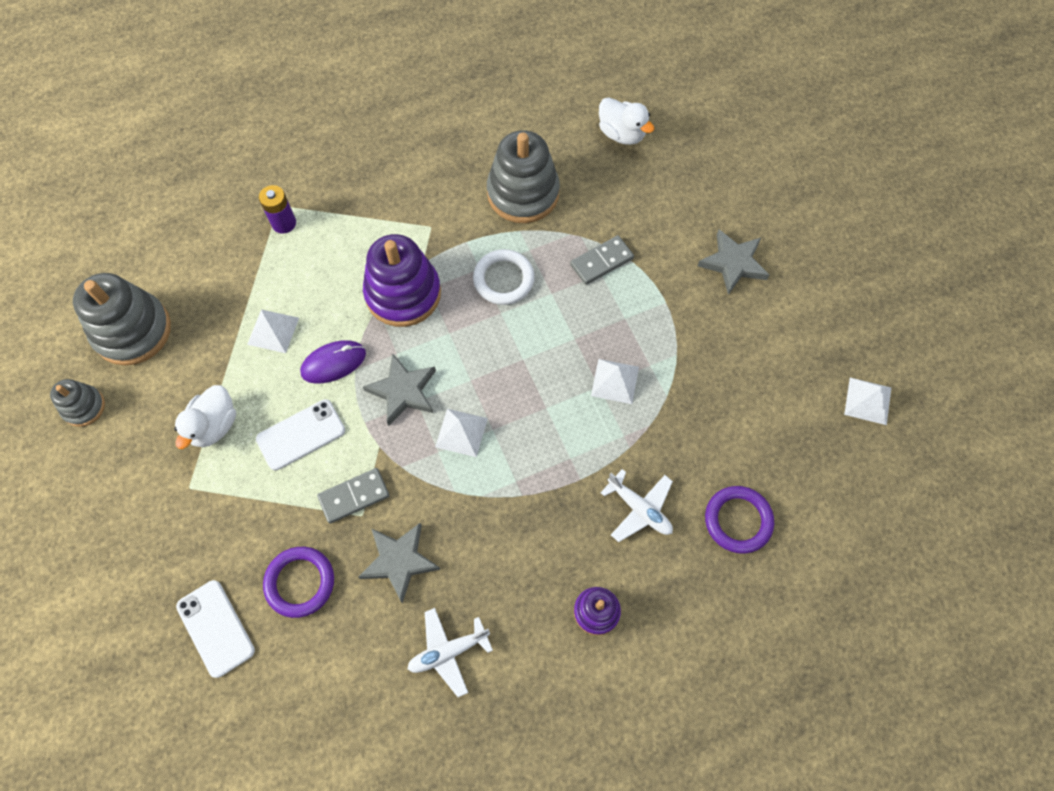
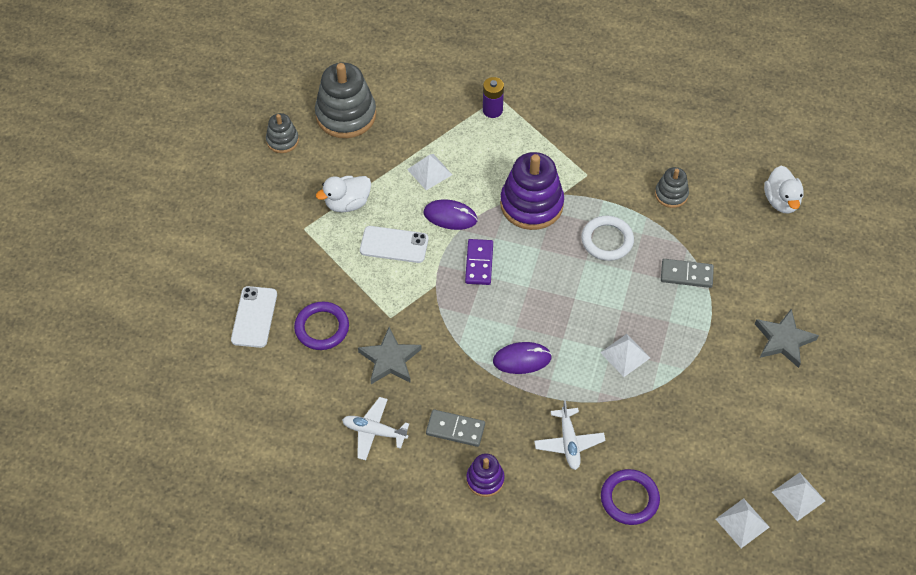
camera: 40 degrees right, 10 degrees down
grey domino [317,468,390,524] -> grey domino moved to [426,409,485,447]
grey star [363,353,436,426] -> purple domino [465,239,493,285]
white pyramid [435,409,488,457] -> white pyramid moved to [716,498,770,548]
grey stacking toy [487,131,560,223] -> grey stacking toy [655,167,689,208], size x0.53
none -> purple mouse [493,342,552,374]

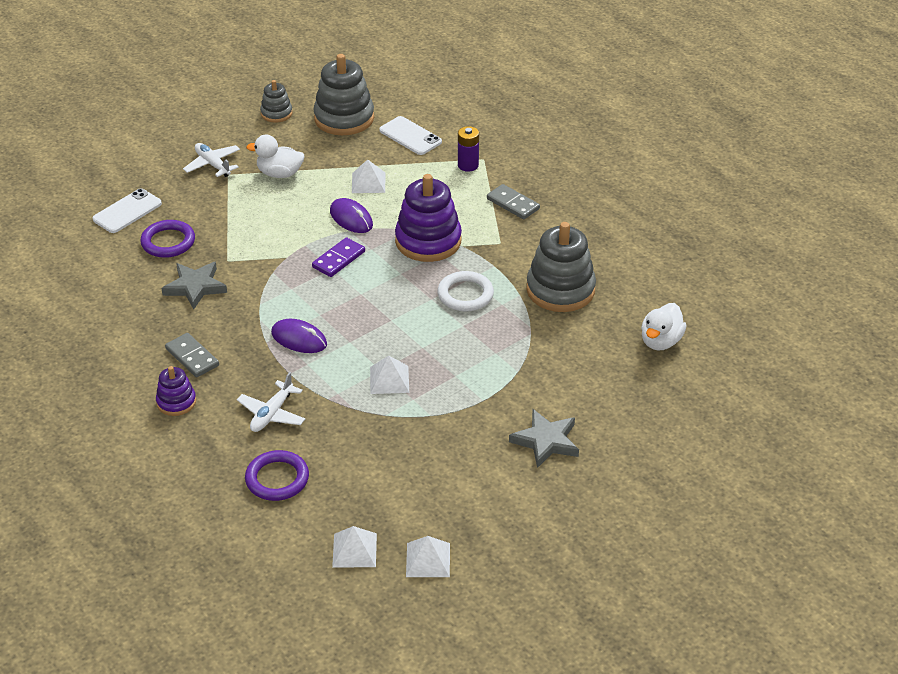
camera: 35 degrees right, 15 degrees down
white plane [342,397,409,460] -> white plane moved to [183,143,240,177]
white phone [360,226,428,263] -> white phone moved to [379,116,442,155]
grey stacking toy [655,167,689,208] -> grey stacking toy [526,222,596,312], size x1.89
grey domino [661,259,714,288] -> grey domino moved to [487,184,540,219]

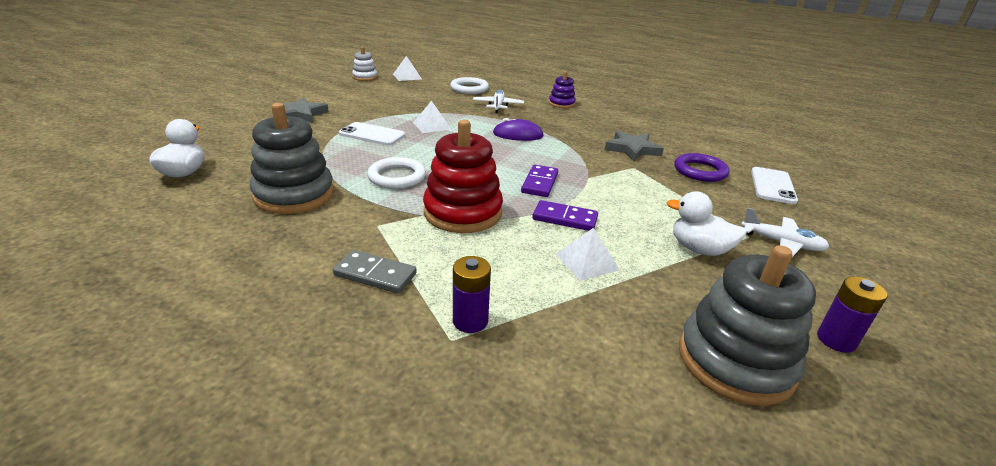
camera: 155 degrees right, 10 degrees down
grey domino [165,333,219,377] -> none
purple ring [245,450,309,501] -> white ring [450,77,489,94]
white duck [246,135,304,178] -> white duck turned 135 degrees counterclockwise [667,191,747,256]
grey stacking toy [260,80,293,123] -> purple battery [817,276,887,353]
purple mouse [330,198,373,233] -> purple domino [532,200,598,231]
white phone [379,116,442,155] -> white phone moved to [339,122,405,146]
purple stacking toy [395,174,462,262] -> red stacking toy [423,120,503,233]
white pyramid [406,536,450,577] -> white stacking toy [352,47,378,81]

